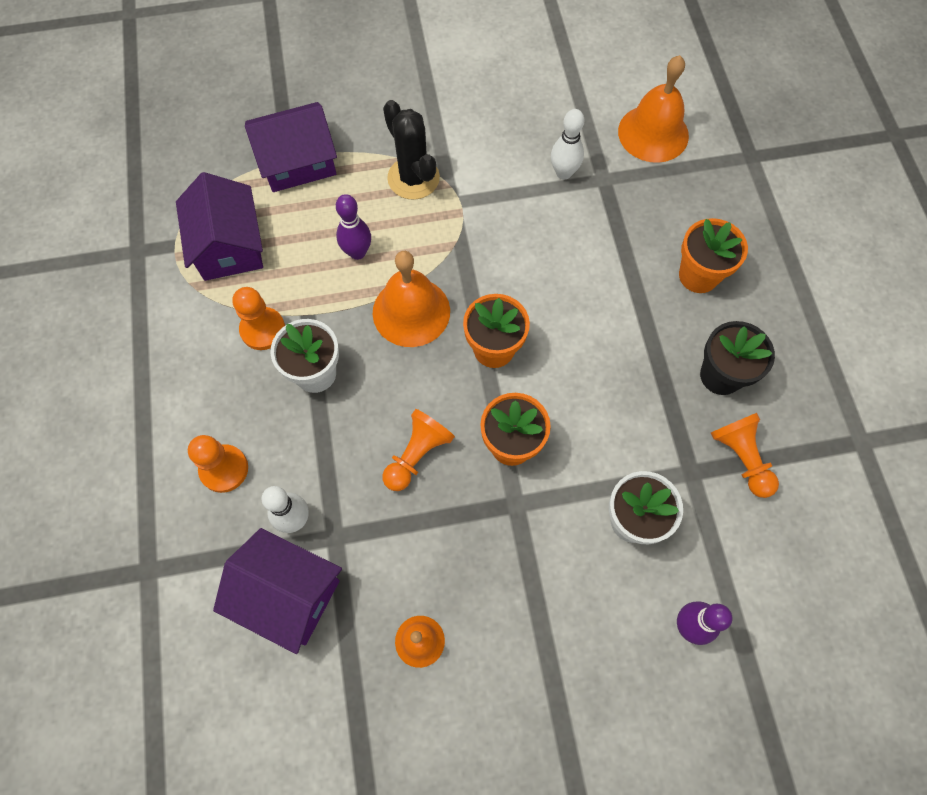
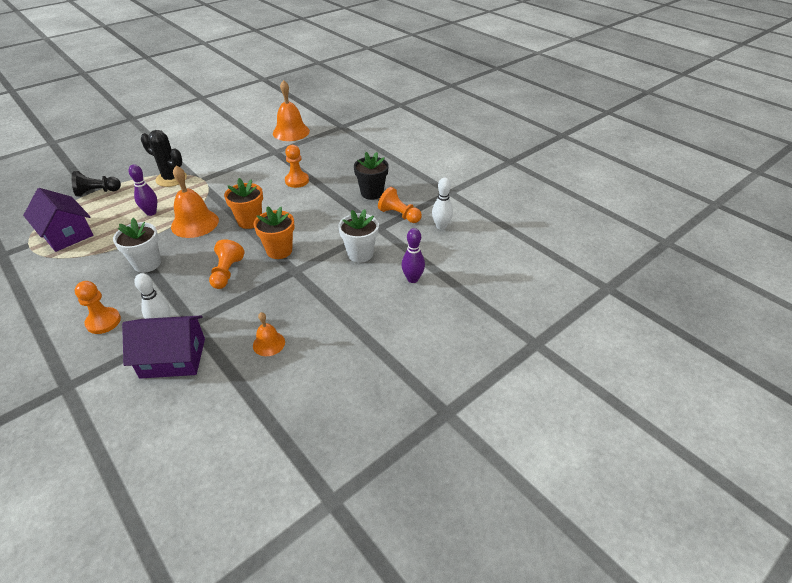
camera: 30 degrees left, 25 degrees down
orange pawn [233,287,285,350] -> orange pawn moved to [285,145,309,188]
purple house [245,102,337,192] -> black pawn [72,171,121,196]
white bowling pin [551,109,584,180] -> white bowling pin moved to [432,177,453,230]
orange flower pot [679,218,748,293] -> none

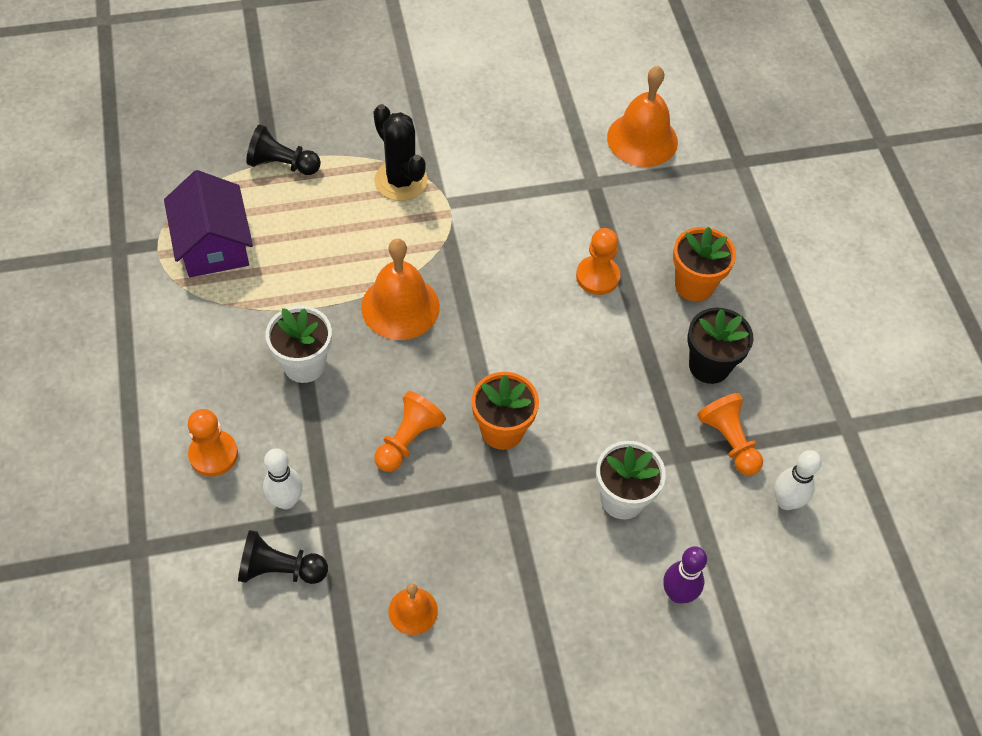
camera: 25 degrees right, 15 degrees up
purple house [122,315,205,379] -> black pawn [238,530,328,584]
purple bowling pin [129,164,157,216] -> none
orange flower pot [224,178,263,229] -> orange flower pot moved to [673,227,736,302]

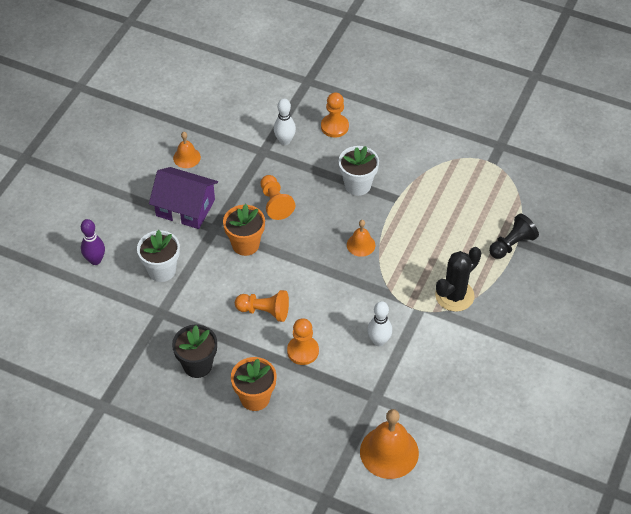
camera: 130 degrees right, 5 degrees down
purple house [164,170,253,278] -> purple house moved to [149,167,218,229]
black pawn [238,530,328,584] -> none
orange bell [361,239,440,340] -> orange bell [347,220,375,257], size x0.55
black cactus [373,104,428,201] -> black cactus turned 45 degrees counterclockwise [435,247,481,312]
orange pawn [697,393,763,476] -> orange pawn moved to [235,290,289,322]
white bowling pin [774,450,822,510] -> white bowling pin moved to [367,301,392,346]

